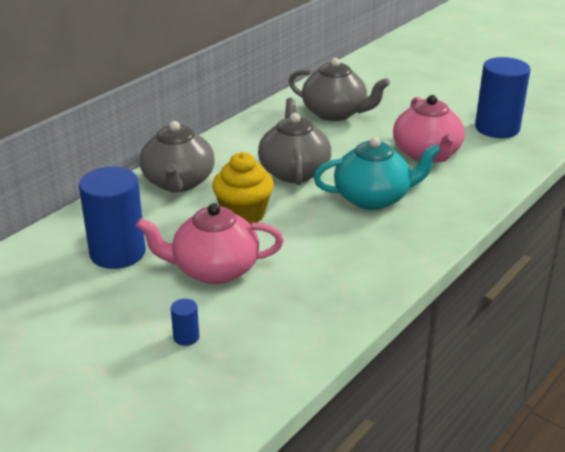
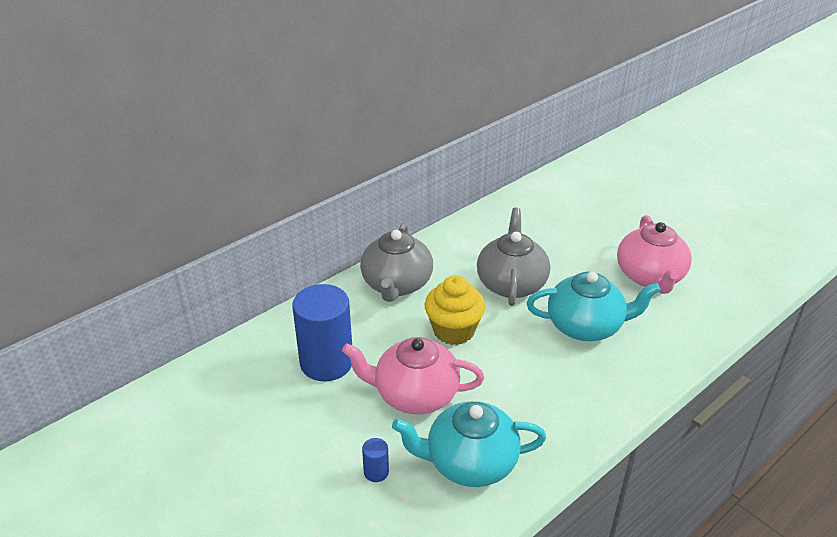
camera: 10 degrees right, 5 degrees up
grey teapot [289,58,390,121] -> none
blue cylinder [475,57,531,138] -> none
none -> turquoise teapot [392,401,546,487]

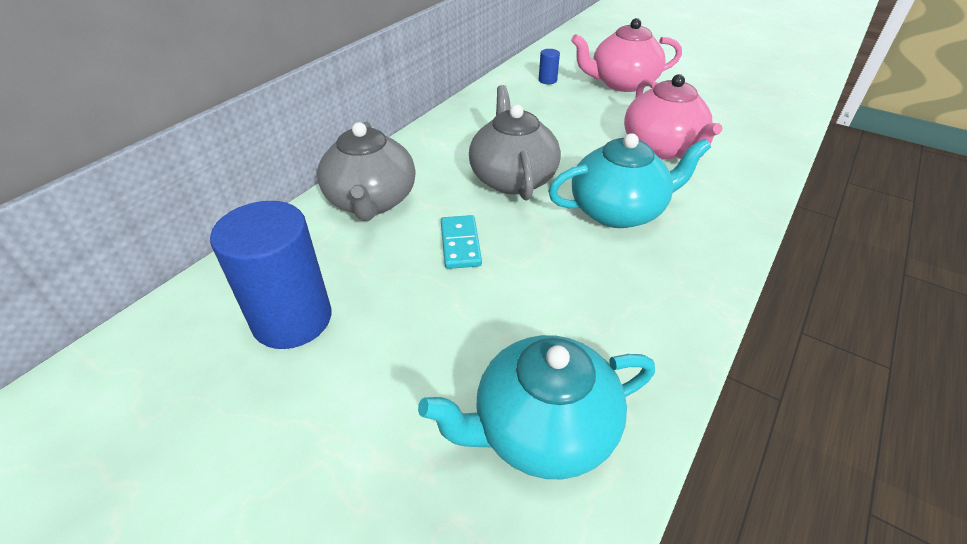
camera: 15 degrees left, 5 degrees up
pink teapot [342,337,484,414] -> pink teapot moved to [571,18,682,92]
blue cylinder [362,438,389,482] -> blue cylinder moved to [539,49,560,84]
yellow cupcake [425,275,485,345] -> turquoise domino [441,215,482,269]

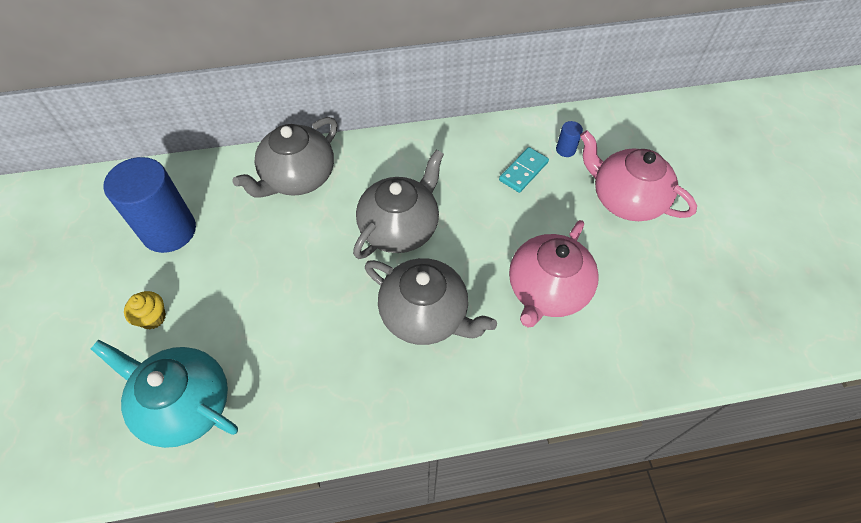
camera: 45 degrees right, 15 degrees up
turquoise domino [441,215,482,269] -> turquoise domino moved to [499,147,549,193]
turquoise teapot [548,133,711,228] -> grey teapot [365,258,497,345]
none -> yellow cupcake [124,291,166,329]

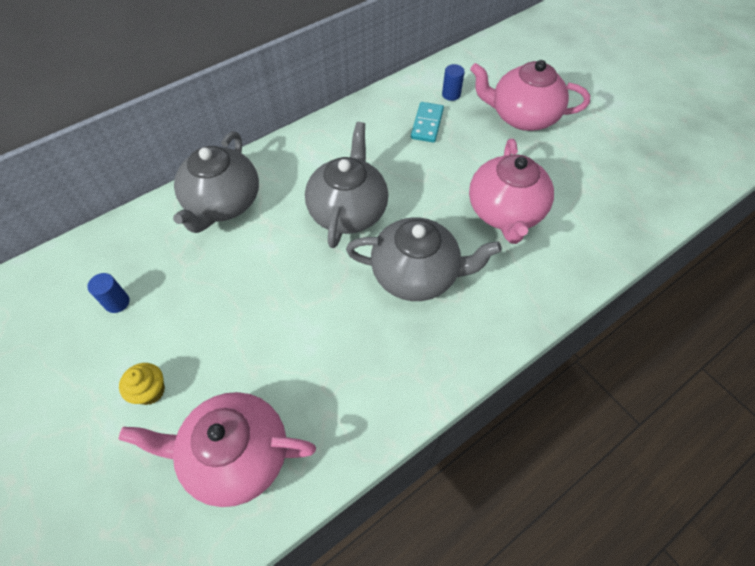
camera: 25 degrees left, 0 degrees up
turquoise teapot [91,340,238,448] -> pink teapot [119,392,316,507]
blue cylinder [104,157,196,253] -> blue cylinder [87,273,129,313], size x0.41

